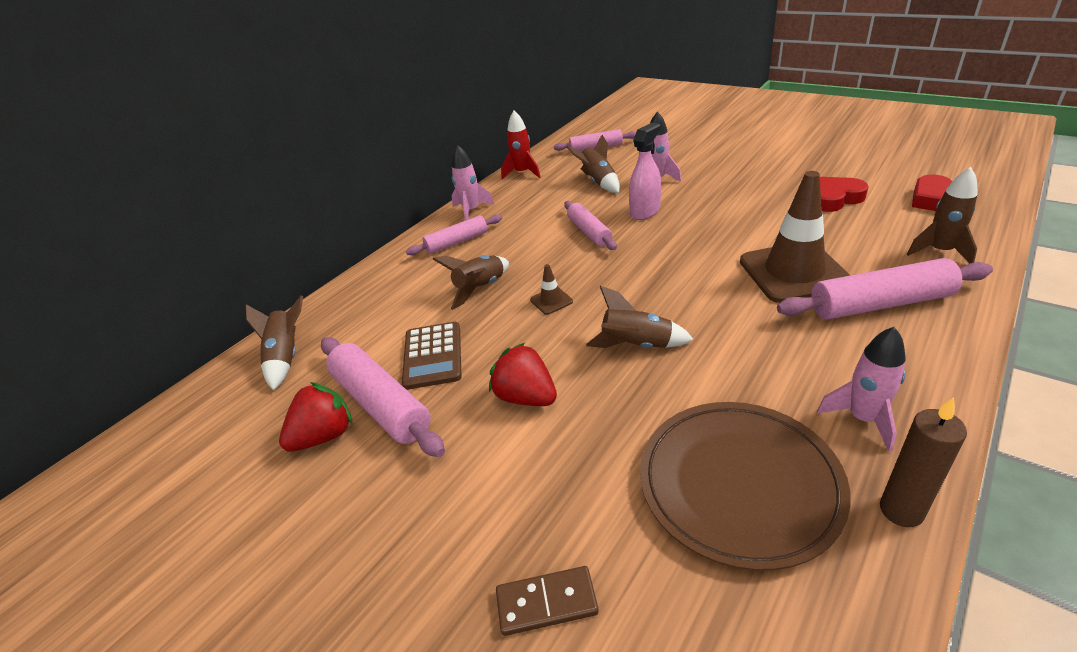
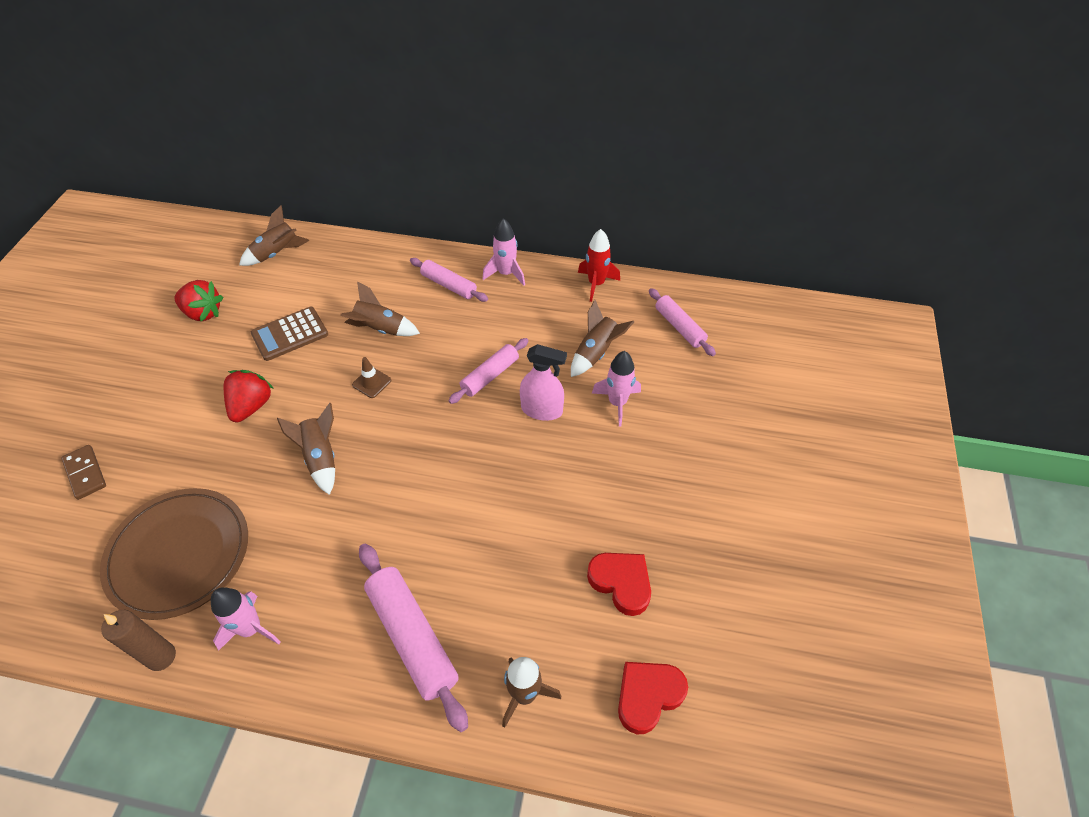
camera: 60 degrees right, 15 degrees up
pink rolling pin [321,337,445,457] -> none
brown traffic cone [740,171,850,303] -> none

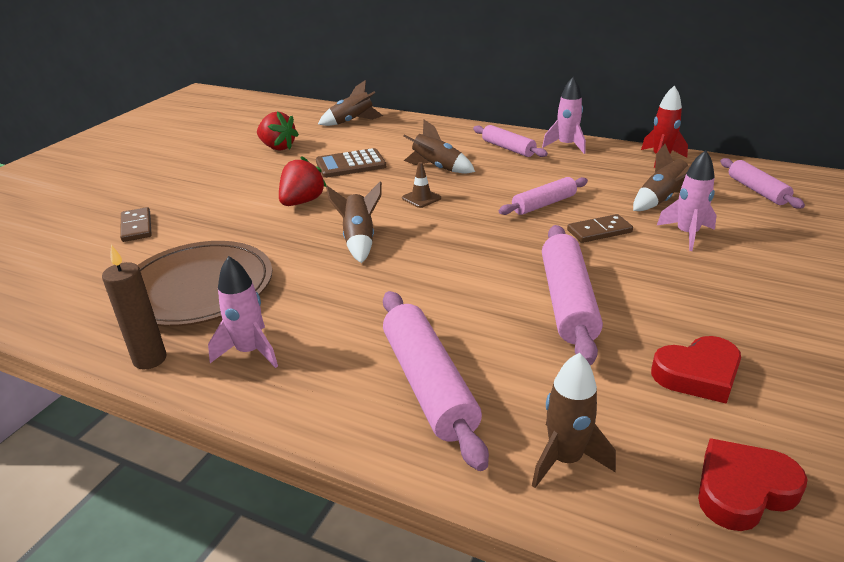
camera: 15 degrees right, 20 degrees down
pink spray bottle [520,344,567,421] -> brown domino [567,214,633,243]
red heart [587,553,651,616] -> red heart turned 105 degrees clockwise [651,336,741,404]
none -> pink rolling pin [542,225,603,365]

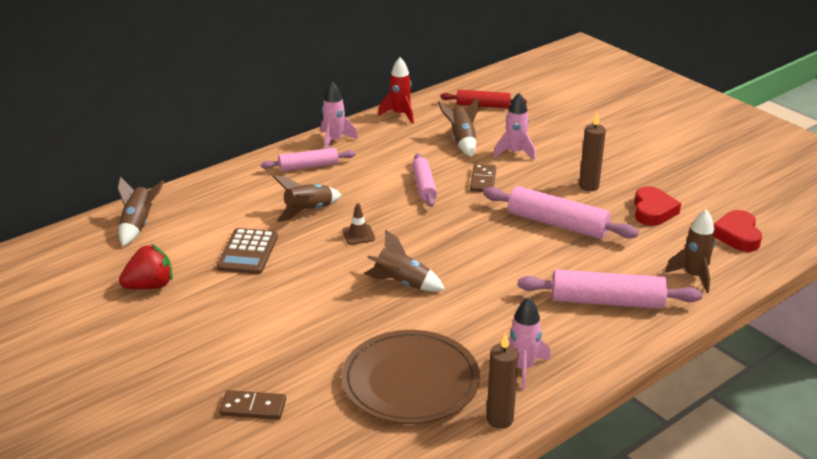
camera: 65 degrees left, 0 degrees up
red strawberry [279,156,327,206] -> none
pink rolling pin [720,158,805,209] -> red rolling pin [440,90,527,108]
none -> brown candle [579,113,606,191]

